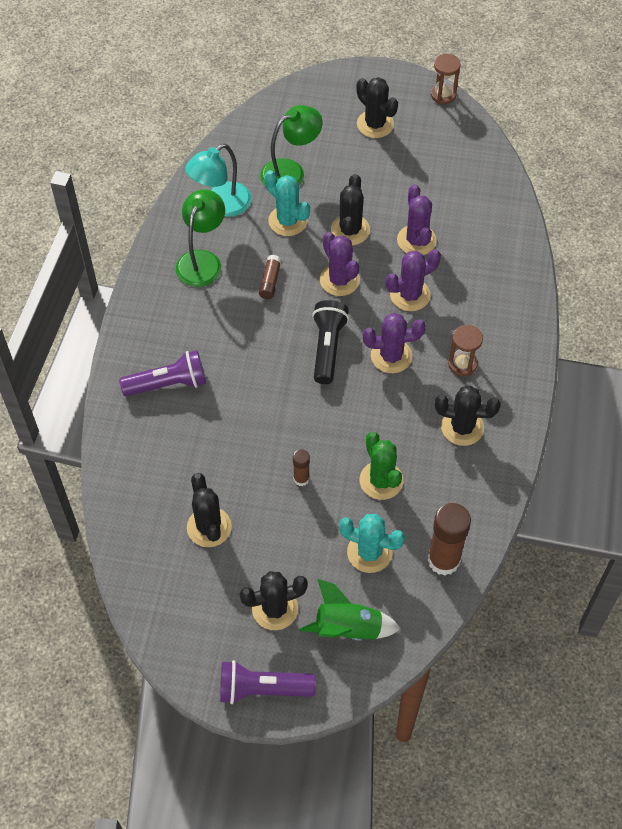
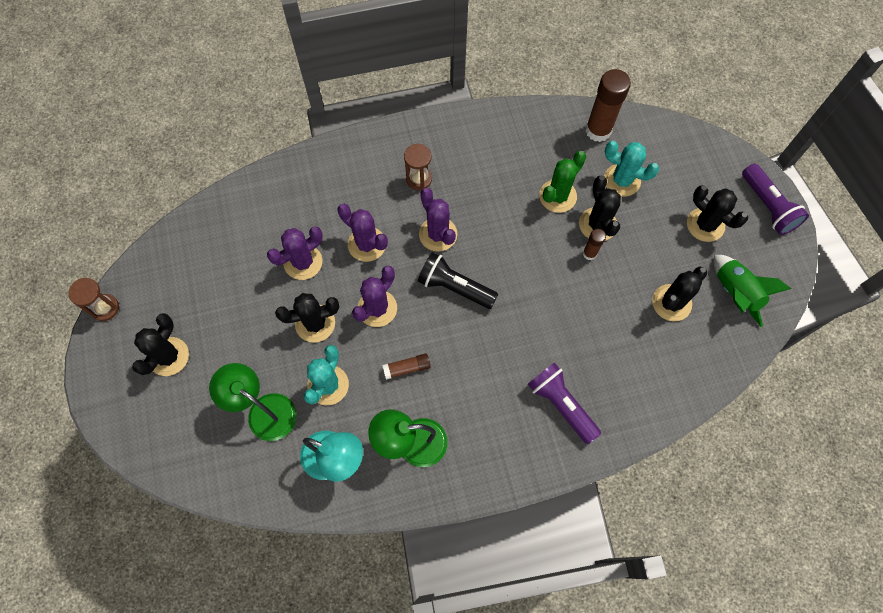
camera: 115 degrees left, 10 degrees up
green rocket [300,579,401,641] -> green rocket moved to [714,255,792,327]
black flashlight [312,300,349,384] -> black flashlight turned 45 degrees clockwise [418,252,498,309]
turquoise cactus [339,514,405,573] -> turquoise cactus turned 60 degrees counterclockwise [604,141,659,197]
black cactus [435,386,501,446] -> black cactus moved to [579,176,621,241]

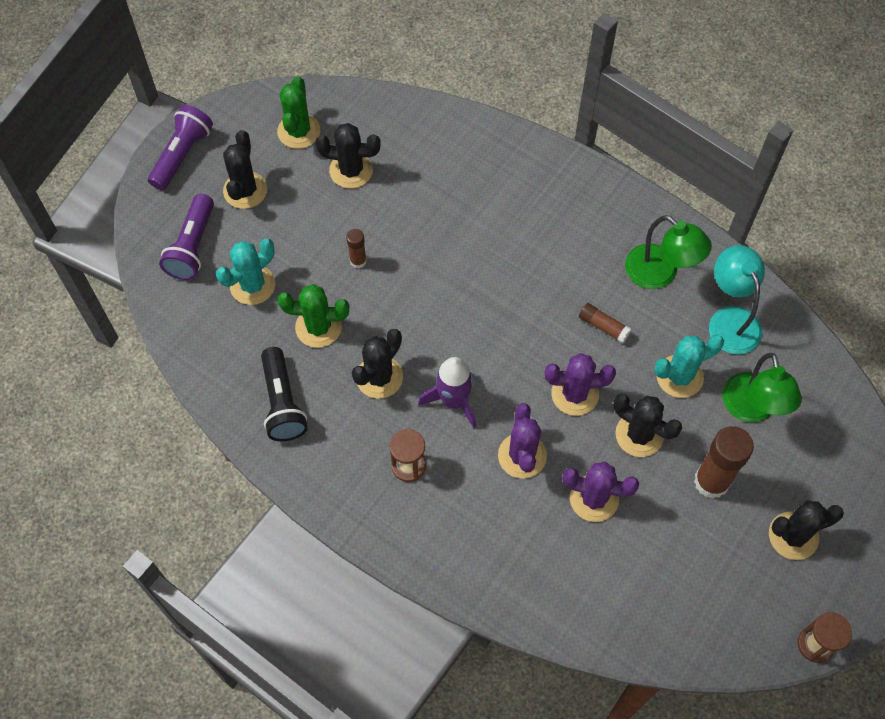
camera: 130 degrees left, 5 degrees down
black flashlight [418,252,498,309] -> black flashlight moved to [261,347,307,441]
purple cactus [419,188,457,252] -> purple rocket [418,357,476,428]
purple flashlight [528,362,601,444] -> purple flashlight moved to [159,194,214,280]
black cactus [579,176,621,241] -> black cactus moved to [352,329,403,399]
brown glue stick [585,69,631,142] -> brown glue stick moved to [694,426,754,499]
turquoise cactus [604,141,659,197] -> turquoise cactus turned 60 degrees clockwise [216,239,275,305]
green rocket [714,255,792,327] -> green cactus [277,77,320,149]

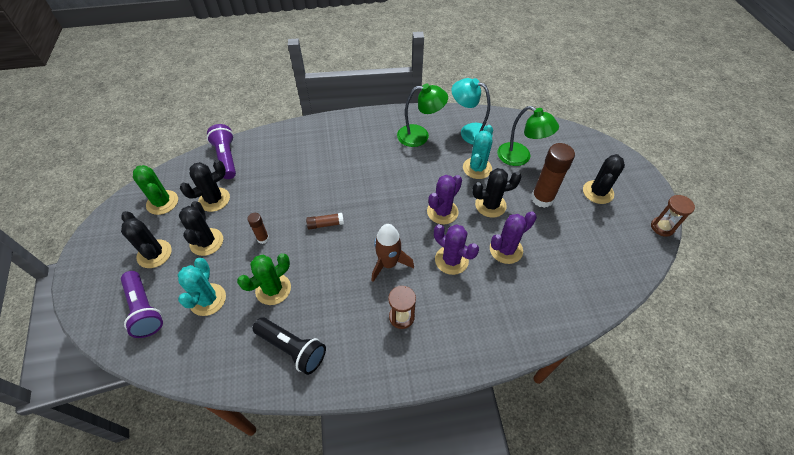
camera: 45 degrees left, 10 degrees down
purple flashlight [148,105,213,190] -> purple flashlight moved to [207,124,236,179]
black cactus [352,329,403,399] -> black cactus moved to [179,201,223,256]
purple rocket [418,357,476,428] -> brown rocket [371,224,414,282]
brown glue stick [579,303,632,343] -> brown glue stick moved to [306,213,344,230]

